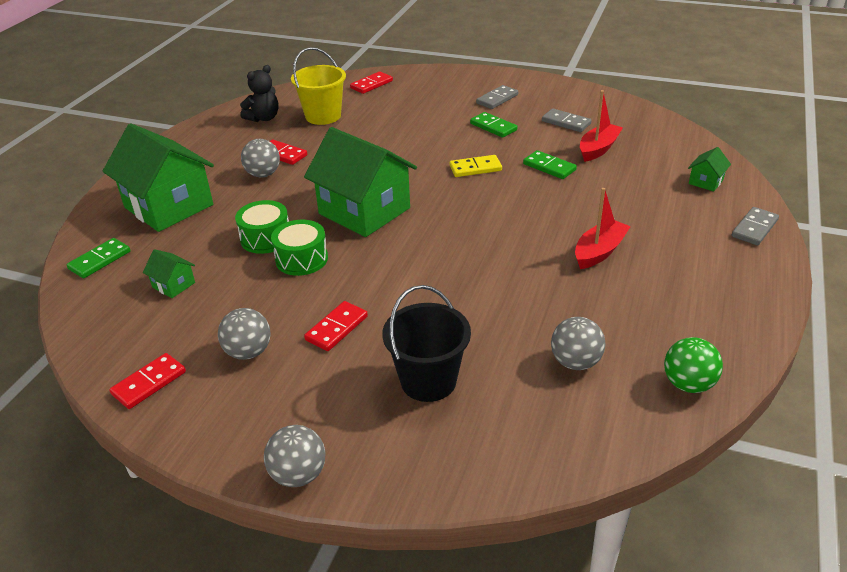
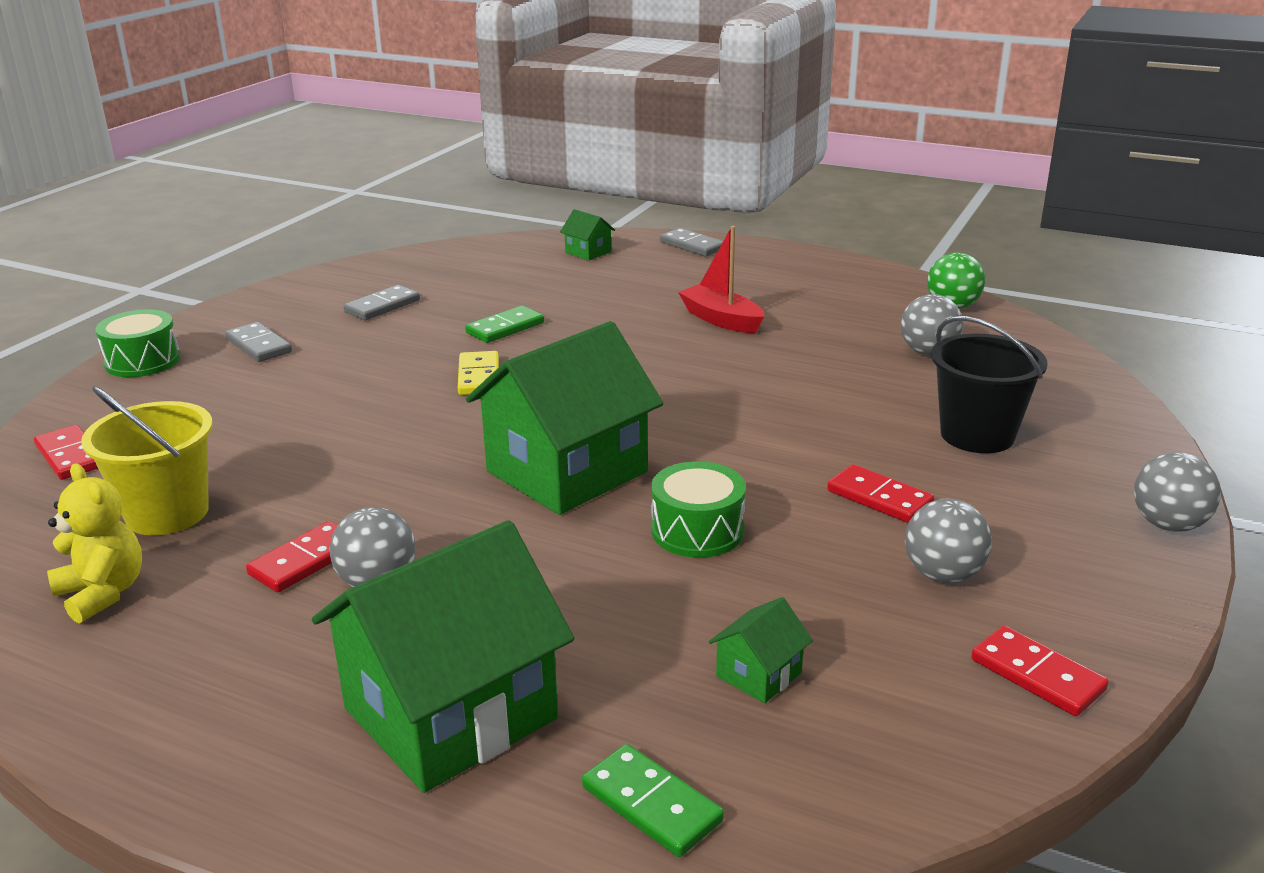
camera: 85 degrees left, 10 degrees down
green drum [235,200,289,254] -> green drum moved to [95,309,180,377]
black teddy bear [240,65,279,122] -> yellow teddy bear [47,463,142,623]
green domino [470,112,517,138] -> none
red boat [580,90,623,162] -> none

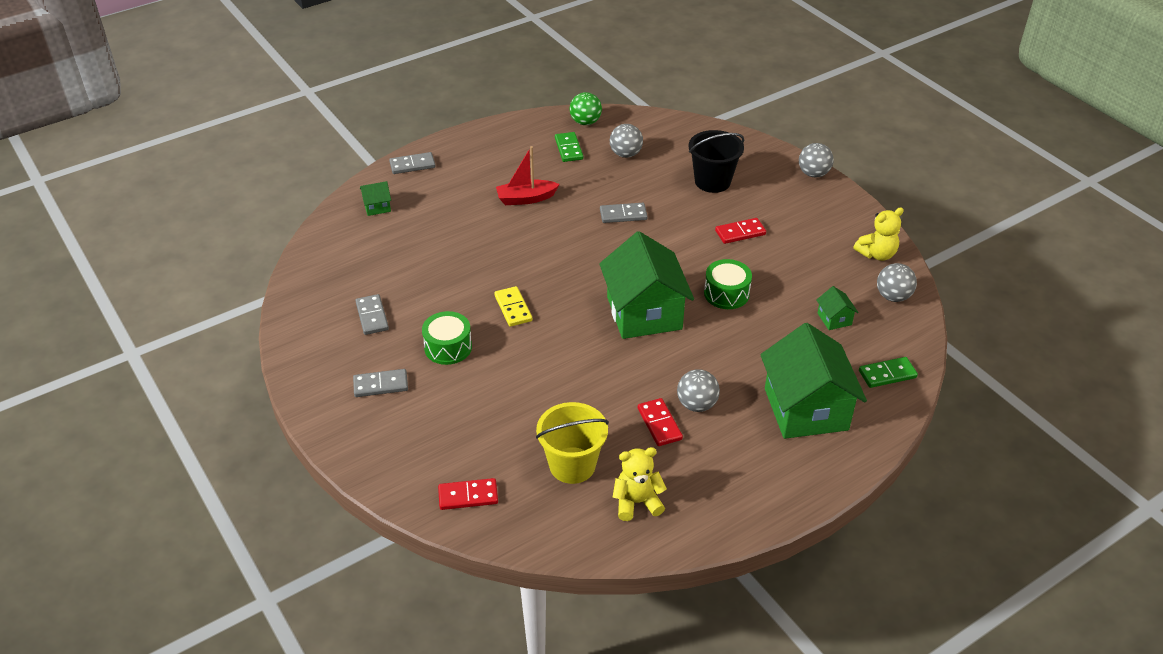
camera: 60 degrees left, 15 degrees up
green drum [95,309,180,377] -> green drum moved to [422,311,472,365]
yellow domino [458,351,499,395] -> yellow domino turned 45 degrees clockwise [494,286,532,327]
green domino [465,306,544,343] -> green domino moved to [555,132,583,162]
grey ball [905,499,992,583] -> grey ball moved to [877,263,917,302]
red domino [971,626,1109,716] -> yellow teddy bear [853,207,904,261]
none -> grey domino [600,203,648,223]

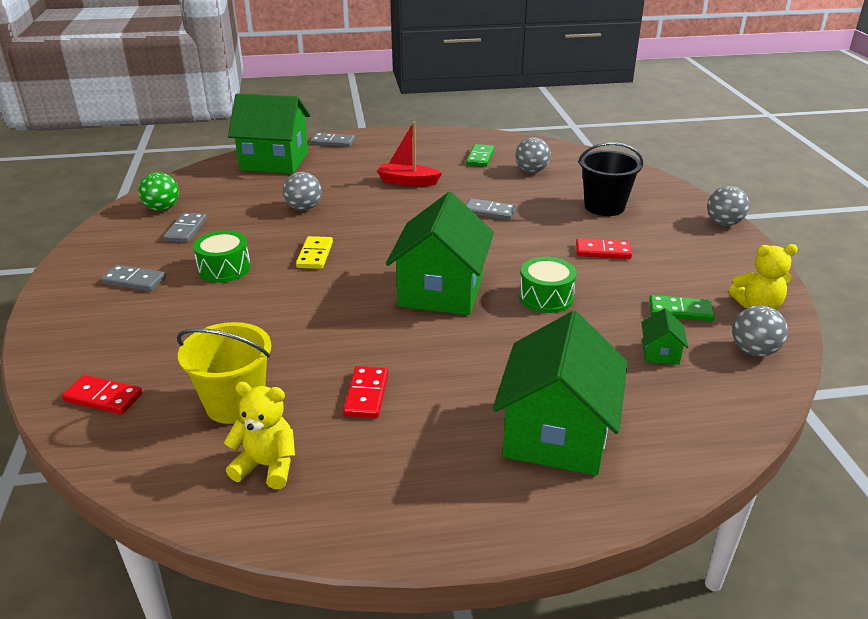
camera: 25 degrees right, 10 degrees down
green house [360,181,391,216] -> green house [228,94,310,174], size x2.42
green ball [569,92,602,125] -> green ball moved to [138,172,179,211]
grey ball [677,369,720,412] -> grey ball moved to [283,172,322,211]
green domino [859,357,918,388] -> green domino moved to [649,295,714,321]

